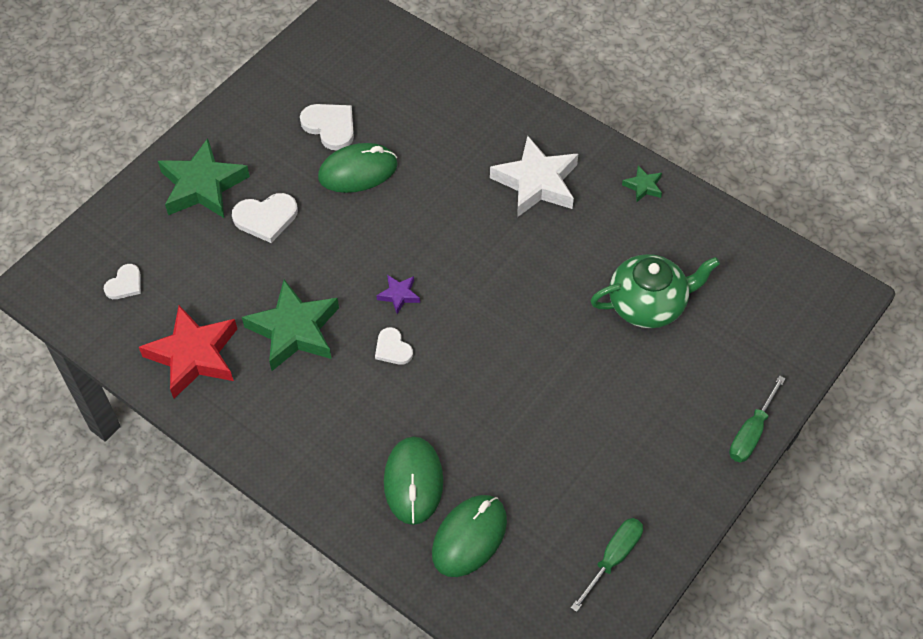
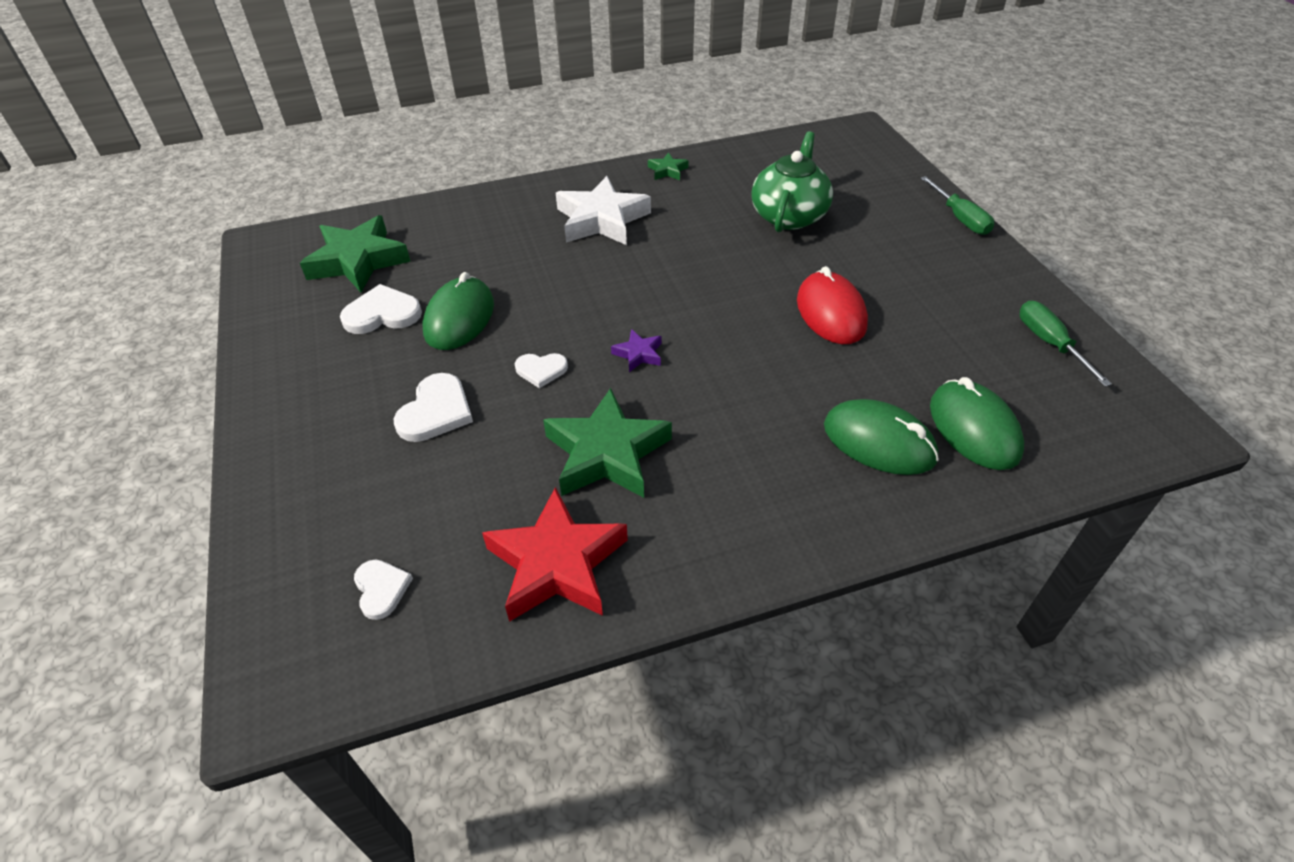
camera: 55 degrees left, 10 degrees down
green star [158,138,250,218] -> green star moved to [300,215,411,292]
white heart [375,327,413,365] -> white heart moved to [515,353,568,388]
none -> red mouse [797,266,868,344]

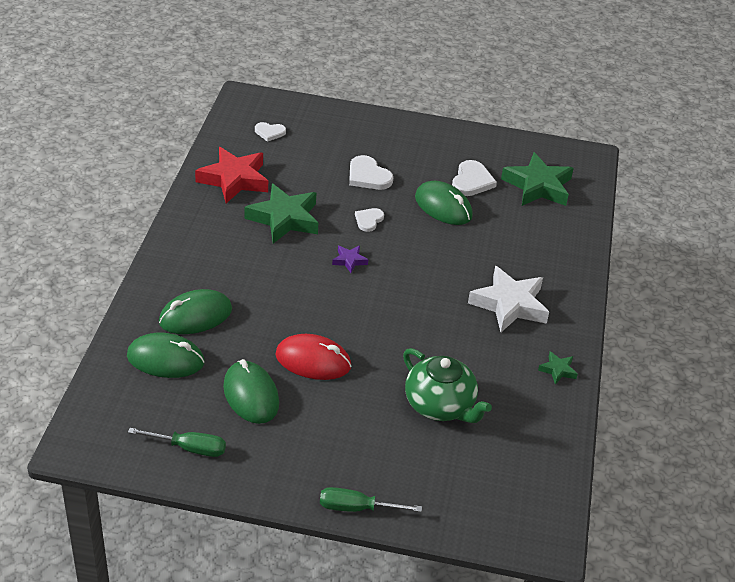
camera: 115 degrees right, 5 degrees down
none -> green mouse [223,359,279,424]

